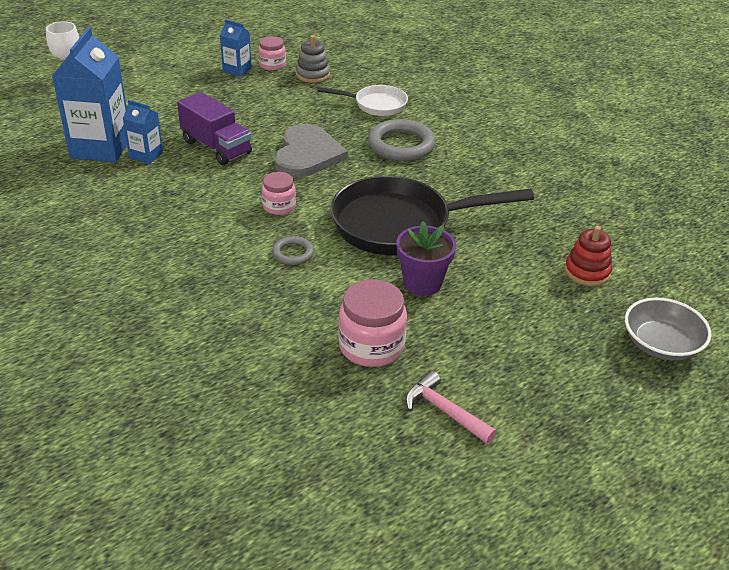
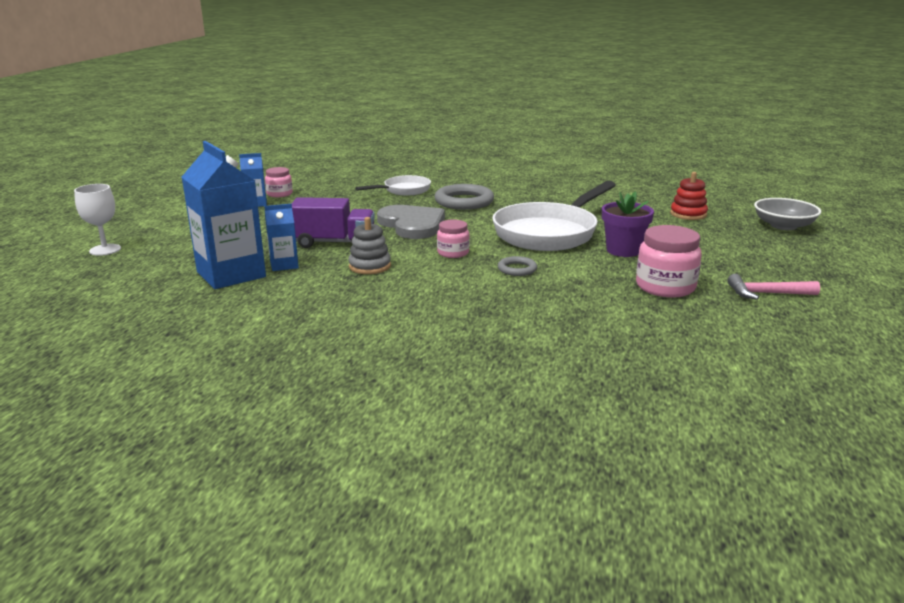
camera: 40 degrees left, 15 degrees down
grey stacking toy [296,35,330,83] -> grey stacking toy moved to [348,217,391,274]
black pan [331,176,534,255] -> white pan [492,181,616,251]

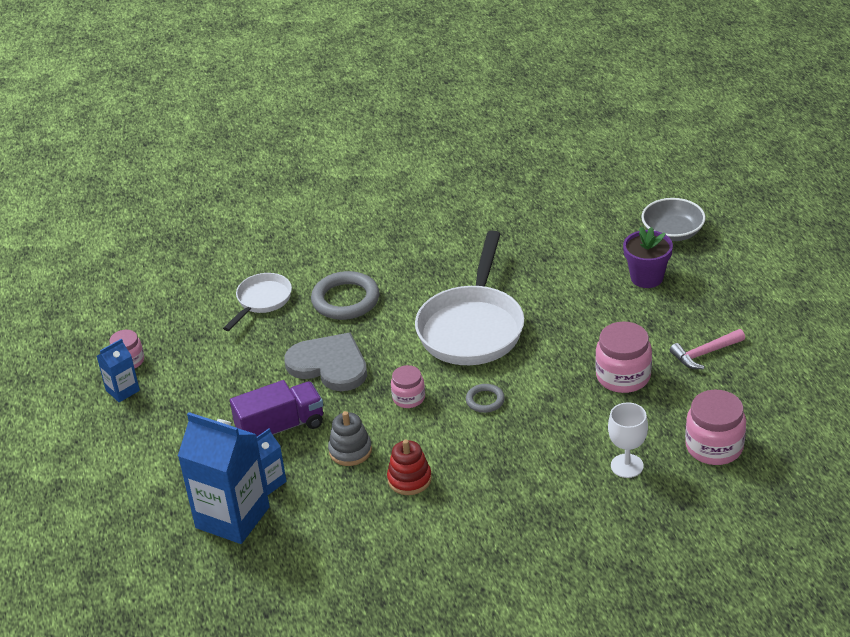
camera: 25 degrees left, 15 degrees up
white goblet [74,184,121,256] -> white goblet moved to [608,402,648,478]
purple flower pot [602,191,654,257] -> purple flower pot moved to [623,227,673,288]
red stacking toy [670,172,708,220] -> red stacking toy moved to [387,440,432,495]
none -> pink jar [685,390,746,465]

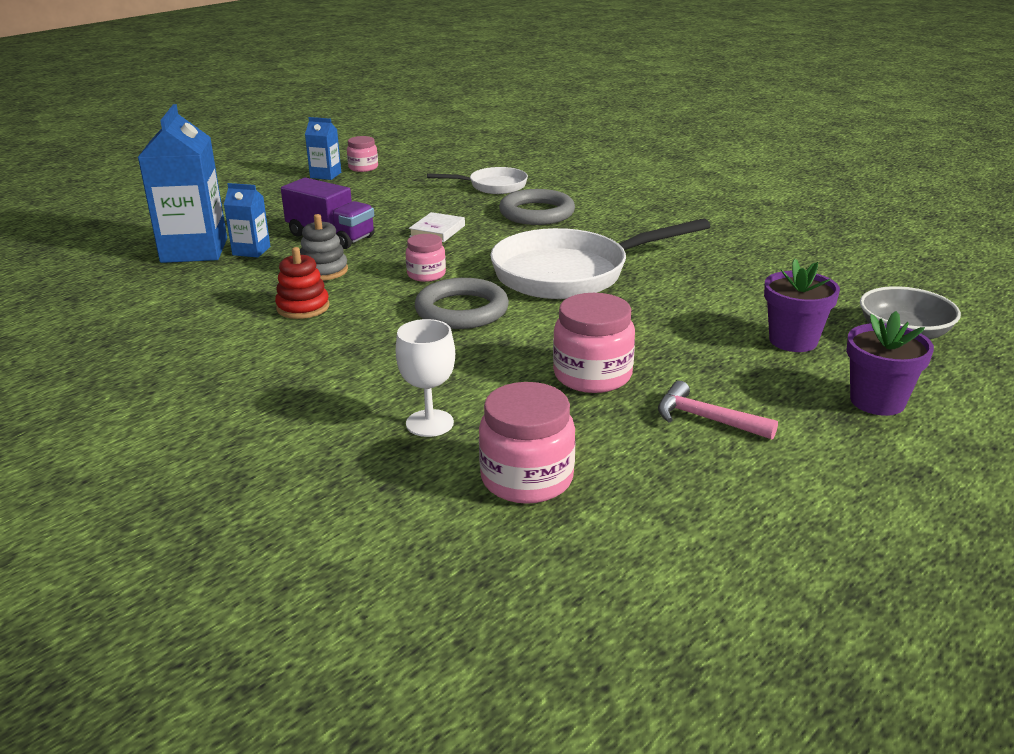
camera: 55 degrees right, 10 degrees down
grey heart [284,333,367,391] -> white book [409,212,465,242]
grey ring [466,384,505,413] -> grey ring [415,278,509,329], size x1.91
none -> purple flower pot [846,311,934,416]

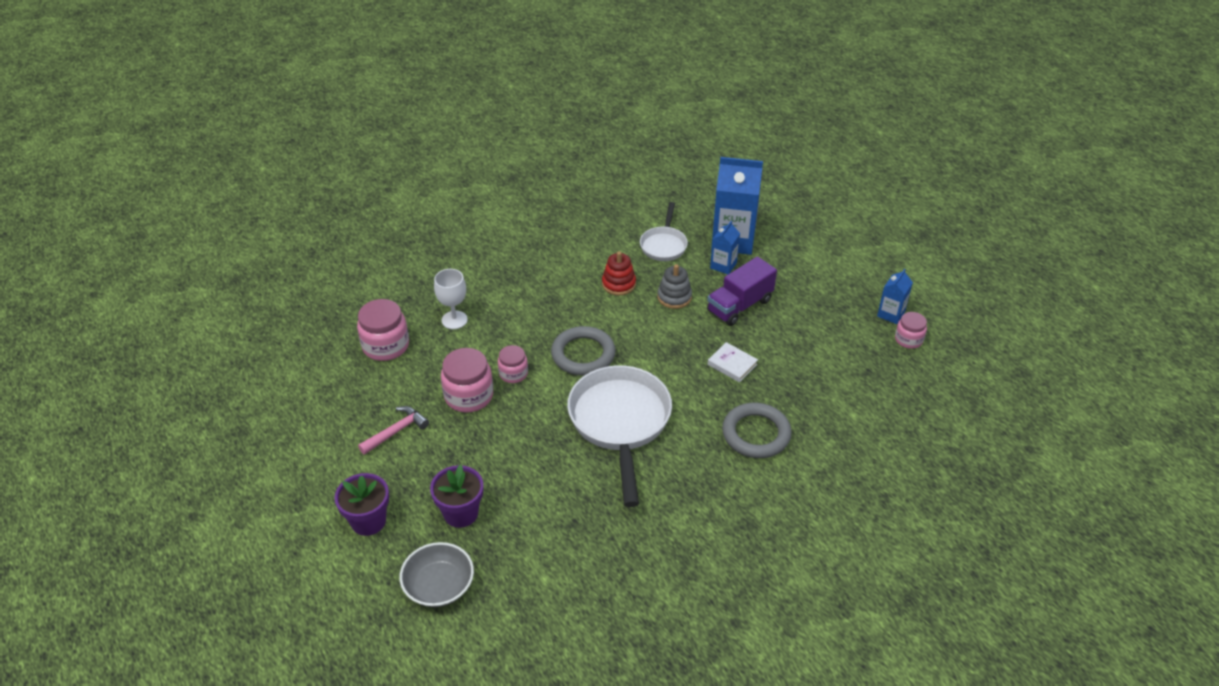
camera: 105 degrees right, 15 degrees up
pink jar [406,234,446,282] -> pink jar moved to [498,345,528,383]
white pan [427,167,528,194] -> white pan moved to [640,202,688,261]

